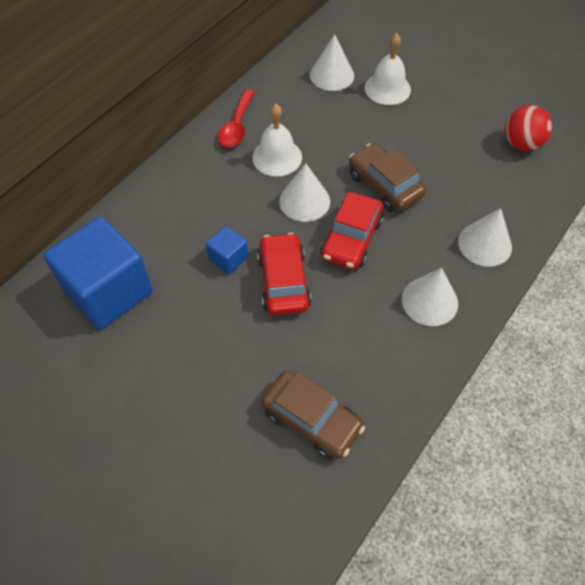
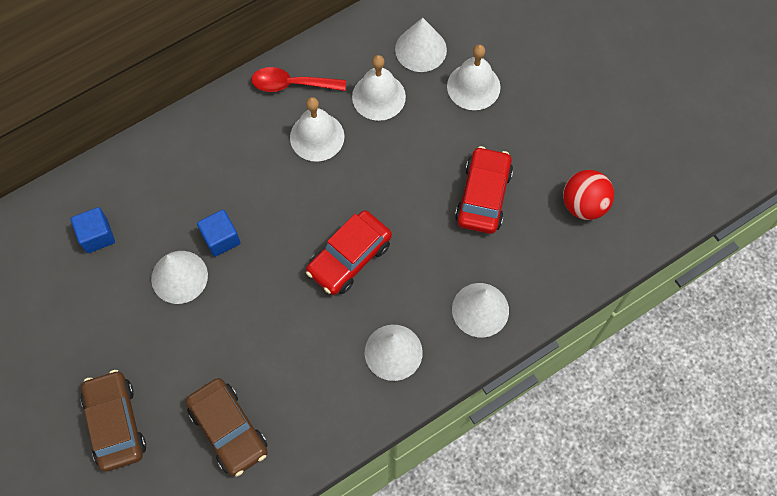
camera: 20 degrees right, 10 degrees up
blue cube [43,217,153,330] -> blue cube [71,207,115,253], size x0.45
red spoon [218,89,255,147] -> red spoon turned 60 degrees clockwise [251,67,346,92]
red car [257,233,311,315] -> red car moved to [455,146,513,234]
white cone [279,163,330,222] -> white cone moved to [151,251,208,304]
brown car [349,143,426,212] -> brown car moved to [81,370,146,472]
none -> white bell [352,55,406,121]

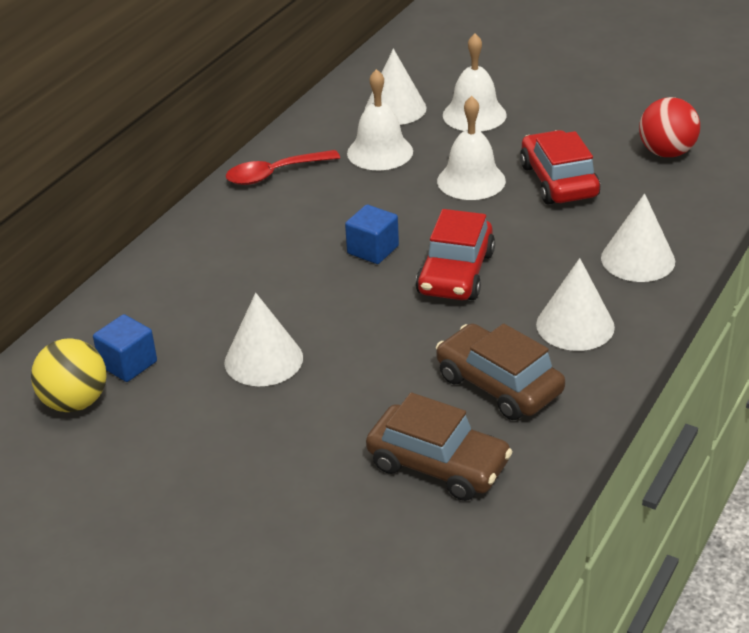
camera: 25 degrees left, 30 degrees down
brown car [81,370,146,472] -> brown car moved to [436,323,565,420]
blue cube [197,210,240,257] -> blue cube moved to [345,205,399,264]
white bell [290,97,344,162] -> white bell moved to [437,96,506,200]
none -> yellow ball [31,338,107,412]

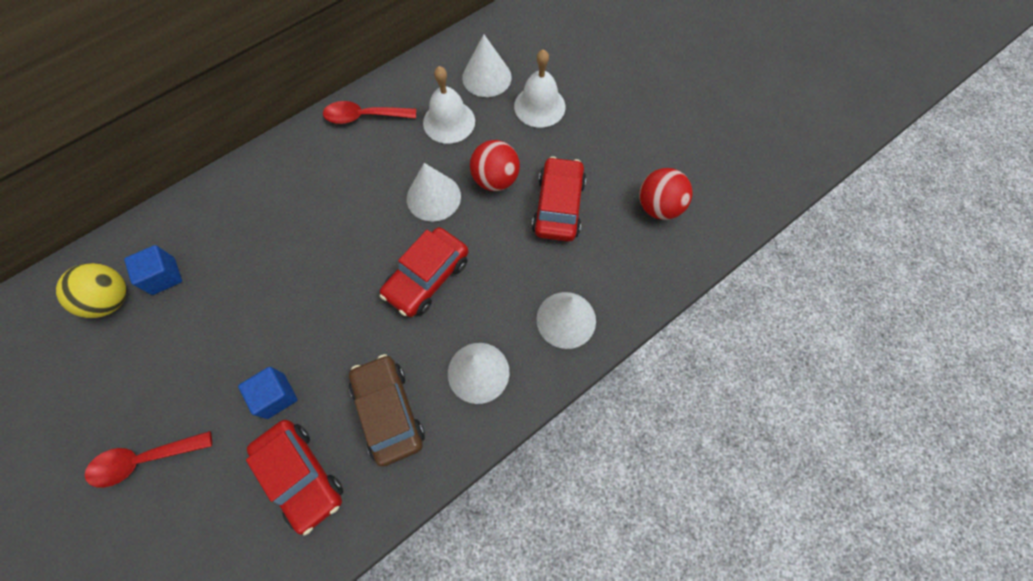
camera: 20 degrees right, 30 degrees up
white cone [224,293,303,386] -> white cone moved to [407,163,461,222]
blue cube [345,205,399,264] -> blue cube moved to [238,367,297,419]
brown car [366,393,513,501] -> red car [246,420,343,535]
white bell [437,96,506,200] -> red ball [470,140,520,191]
none -> red spoon [85,431,212,488]

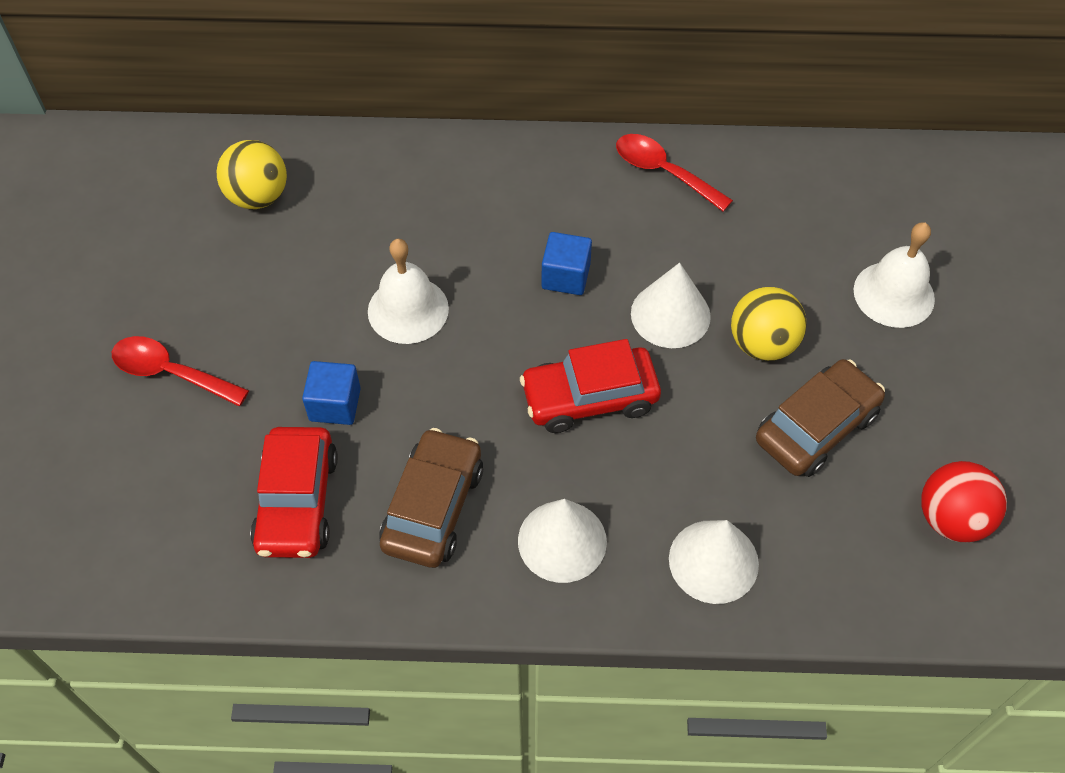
camera: 40 degrees right, 10 degrees down
blue cube [124,245,182,295] -> blue cube moved to [541,232,592,295]
white bell [423,66,475,144] -> white bell moved to [368,239,449,344]
white cone [462,34,512,97] -> none
red ball [470,140,520,191] -> yellow ball [731,287,807,361]
red car [532,156,586,242] -> brown car [756,359,885,477]

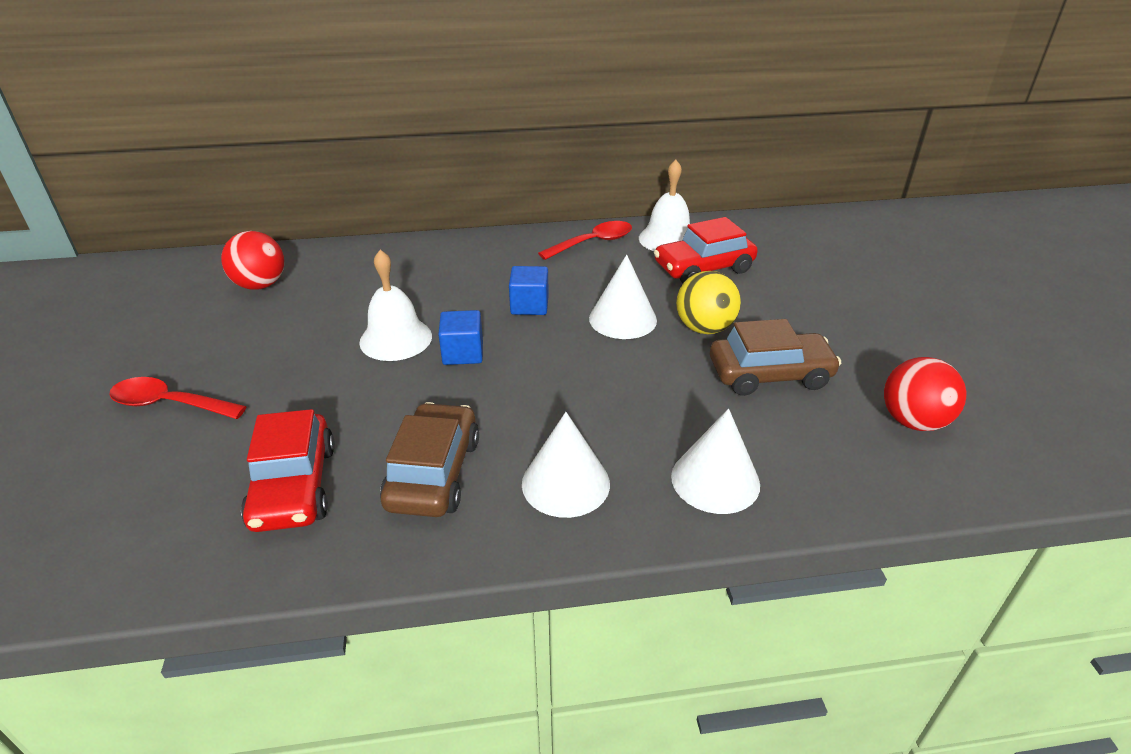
camera: 10 degrees left, 20 degrees down
yellow ball [217,140,287,209] -> red ball [221,231,284,290]
blue cube [302,361,361,425] -> blue cube moved to [438,310,483,365]
red car [520,339,661,433] -> red car moved to [654,217,758,283]
red spoon [616,134,733,212] -> red spoon turned 120 degrees clockwise [538,221,632,260]
brown car [756,359,885,477] -> brown car turned 45 degrees clockwise [710,319,841,396]
white bell [854,222,935,328] -> white bell moved to [639,160,690,251]

